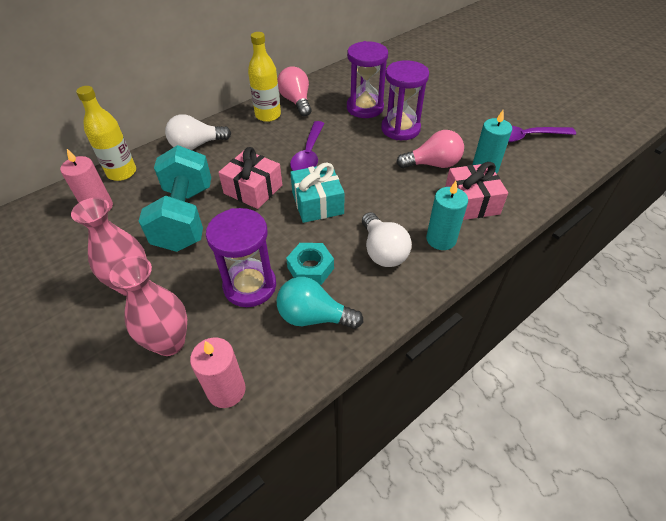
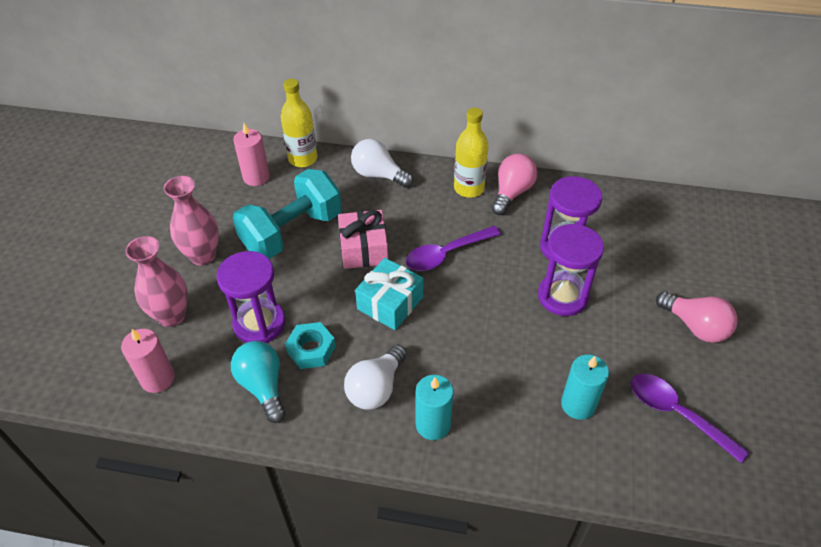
camera: 50 degrees right, 0 degrees up
pink light bulb [397,130,464,168] -> pink light bulb moved to [656,292,738,343]
pink gift [445,162,508,220] -> none

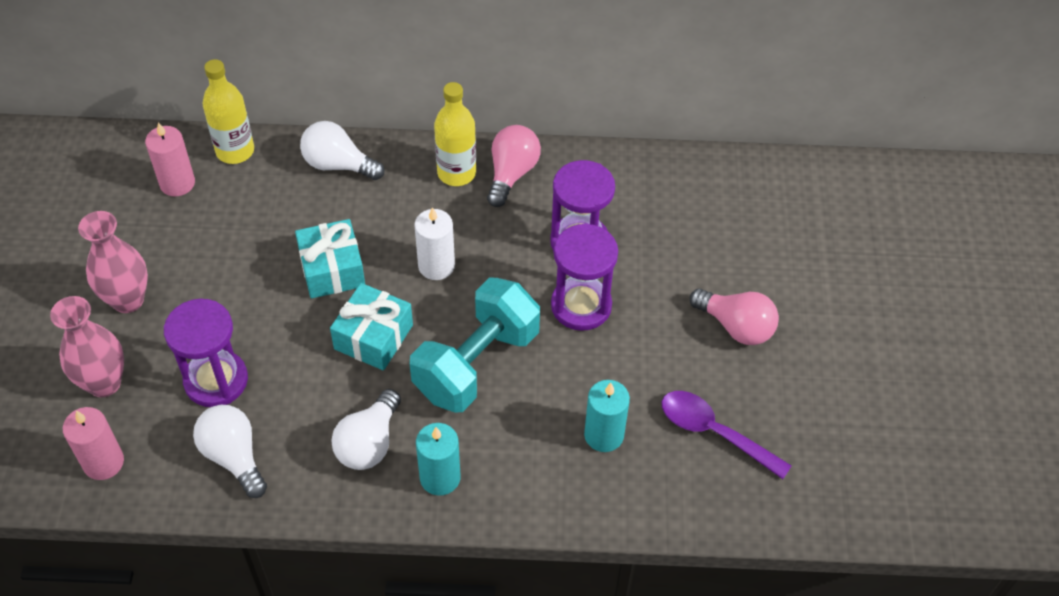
camera: 10 degrees left, 5 degrees up
turquoise light bulb [231,341,286,423] -> white light bulb [193,405,267,498]
turquoise dumbbell [233,169,342,259] -> turquoise dumbbell moved to [410,278,540,412]
turquoise nut [285,322,336,369] -> none
pink gift [338,210,388,269] -> turquoise gift [295,219,365,298]
purple spoon [406,226,501,271] -> white candle [414,207,455,280]

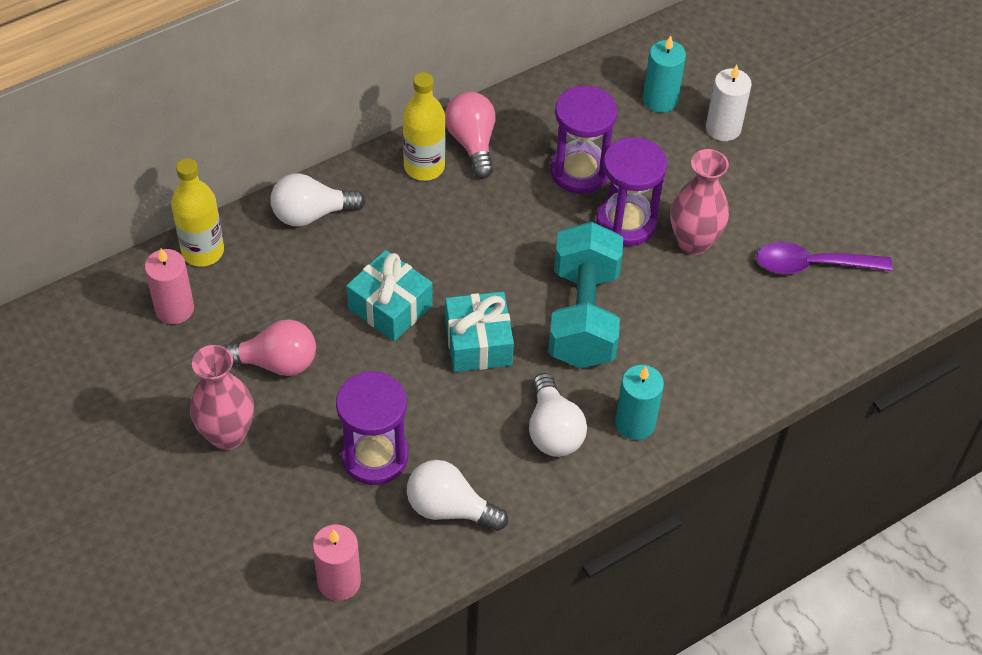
camera: 35 degrees left, 0 degrees up
pink vase [50,296,124,397] -> pink vase moved to [671,149,729,255]
white candle [414,207,455,280] -> white candle moved to [706,65,752,141]
turquoise candle [584,380,630,452] -> turquoise candle moved to [643,36,686,113]
pink light bulb [689,288,779,345] -> pink light bulb moved to [222,319,316,376]

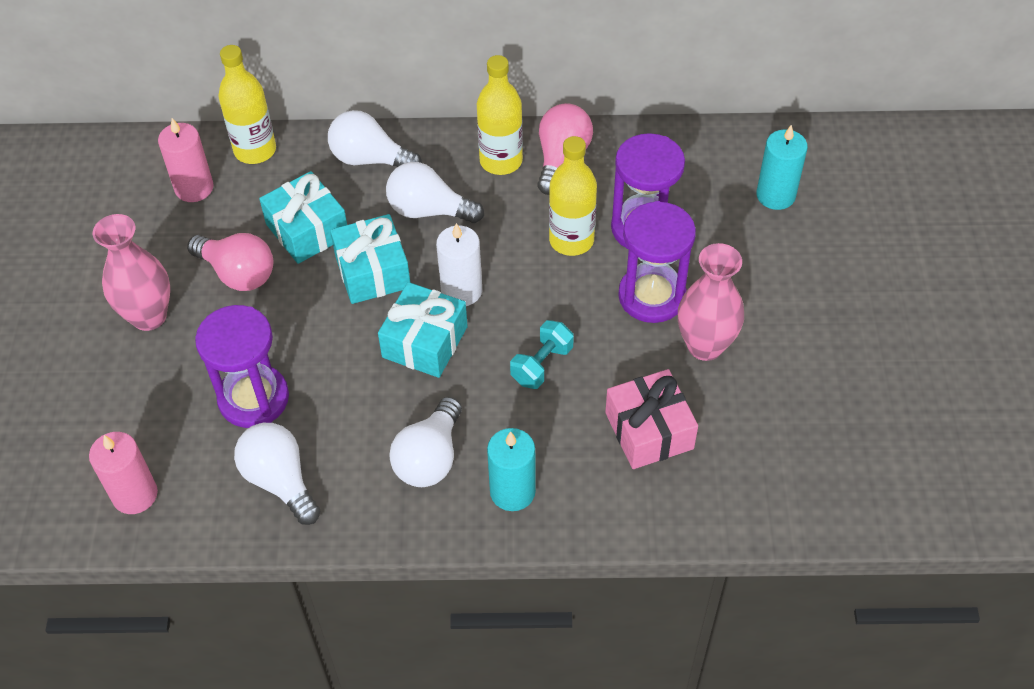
camera: 35 degrees right, 0 degrees up
turquoise dumbbell [549,222,623,368] -> turquoise dumbbell [510,320,574,389], size x0.46
white candle [706,65,752,141] -> white candle moved to [436,223,482,306]
purple spoon [756,242,893,274] -> none
none -> turquoise gift [259,171,347,264]
none -> white light bulb [386,162,484,223]
none -> yellow bottle [549,136,597,256]
none -> pink gift [605,369,698,469]

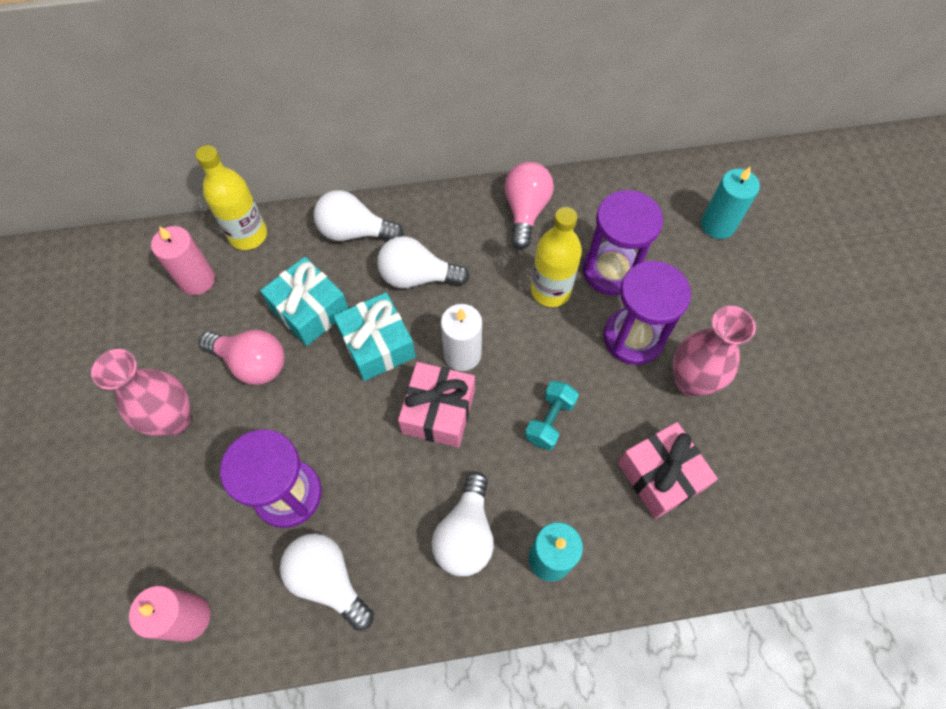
camera: 10 degrees left, 10 degrees up
turquoise gift [378,282,468,378] -> pink gift [398,362,475,448]
yellow bottle [477,55,523,175] -> none

